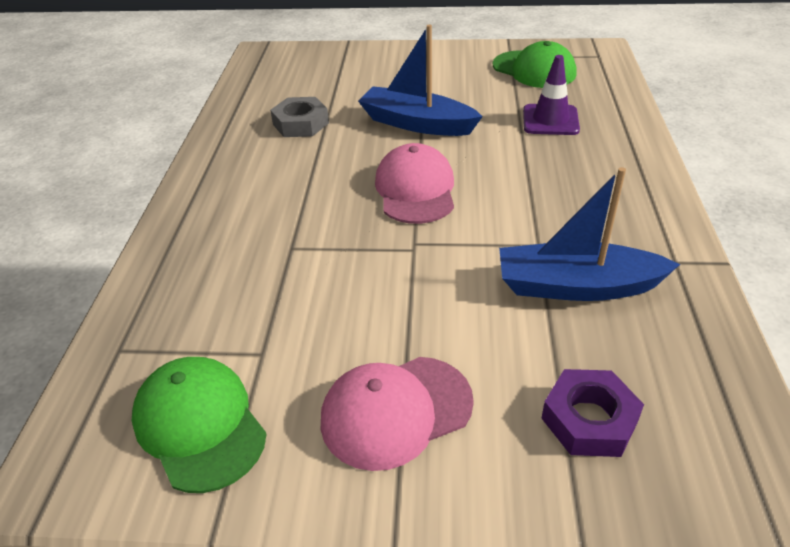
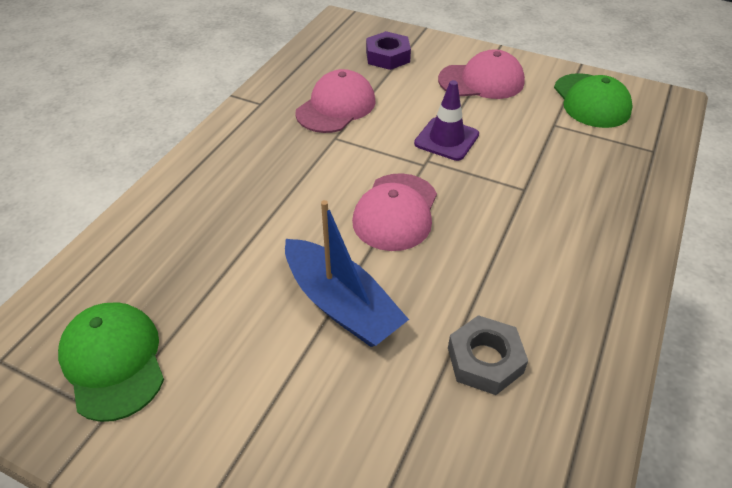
camera: 160 degrees left, 5 degrees up
blue boat [499,167,680,301] -> pink cap [295,69,376,133]
purple traffic cone [523,55,580,135] -> purple traffic cone moved to [414,80,479,161]

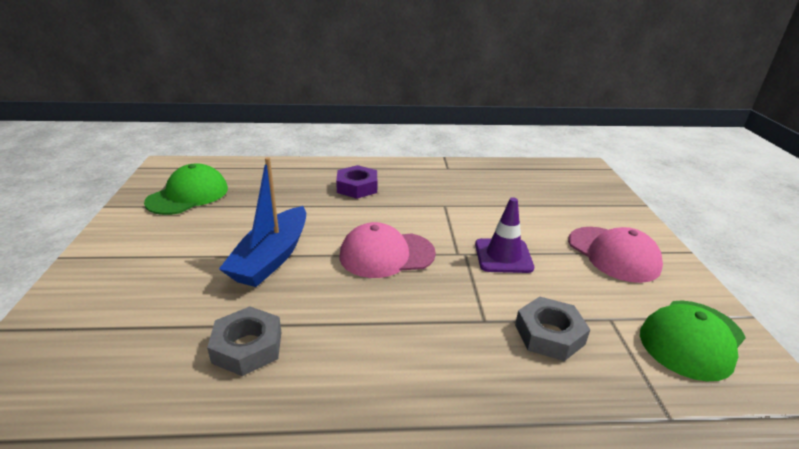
camera: 60 degrees right, 15 degrees down
pink cap [295,69,376,133] -> none
purple nut [366,31,411,70] -> purple nut moved to [336,165,377,199]
none -> grey nut [515,297,591,361]

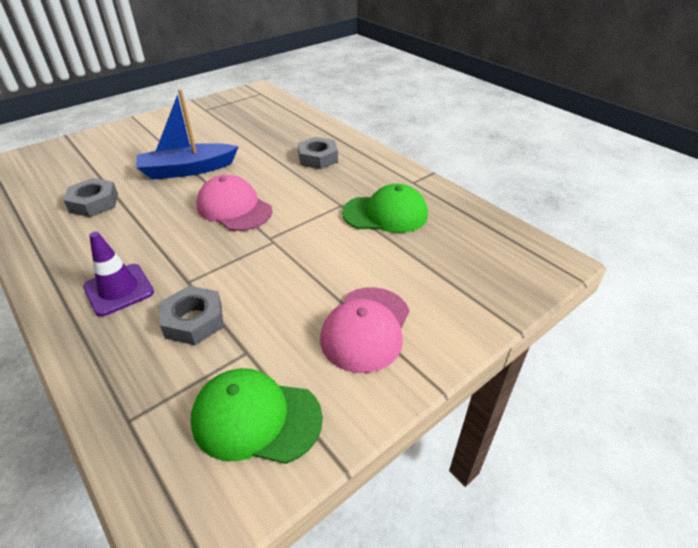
camera: 55 degrees right, 10 degrees up
green cap [144,163,228,215] -> green cap moved to [342,184,428,233]
purple nut [336,165,377,199] -> grey nut [298,137,338,169]
purple traffic cone [475,197,534,273] -> purple traffic cone moved to [83,232,154,317]

